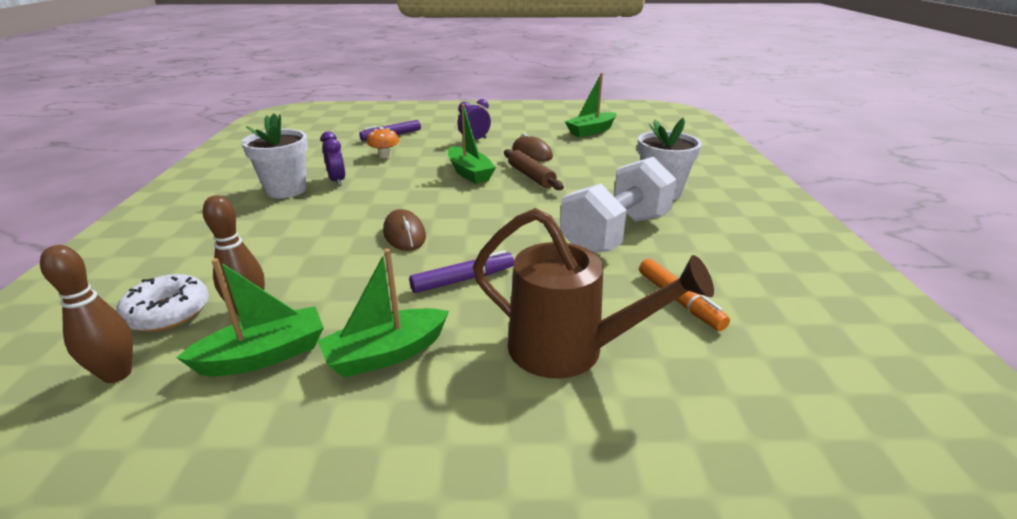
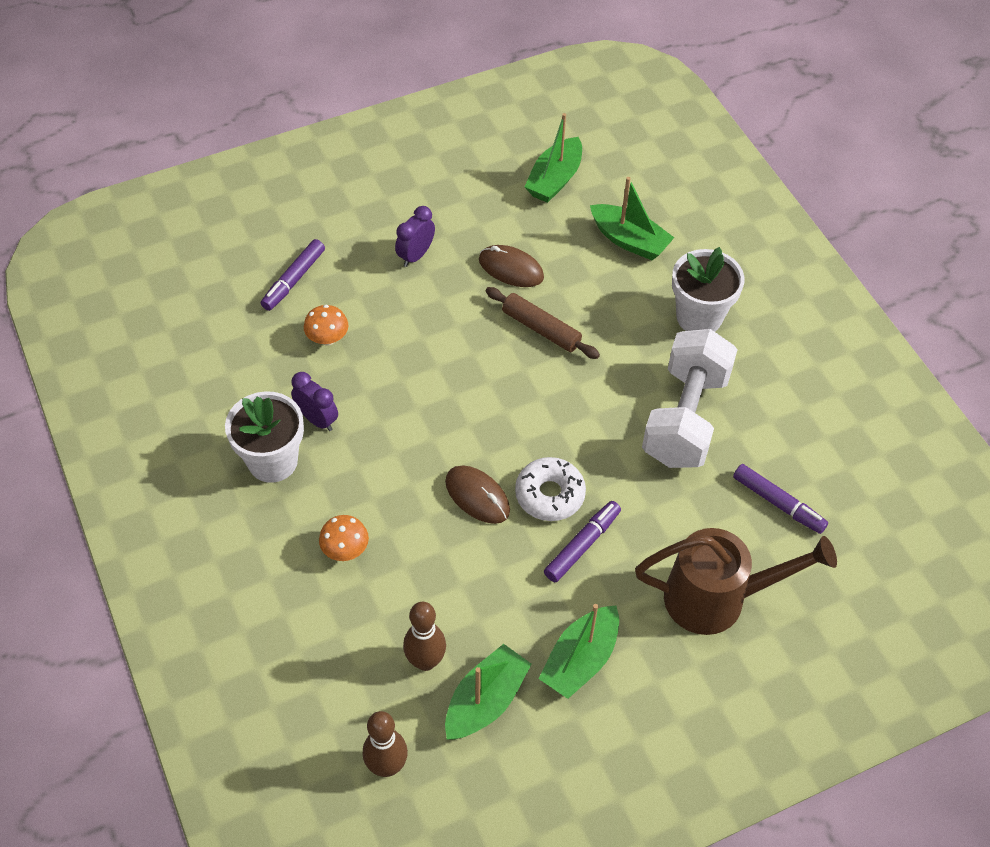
camera: 25 degrees left, 25 degrees up
white donut [116,274,209,332] -> white donut moved to [515,457,586,521]
green boat [448,104,496,184] -> green boat moved to [590,177,674,260]
orange marker [639,259,730,331] -> purple marker [733,464,828,534]
none -> orange mushroom [319,515,369,561]

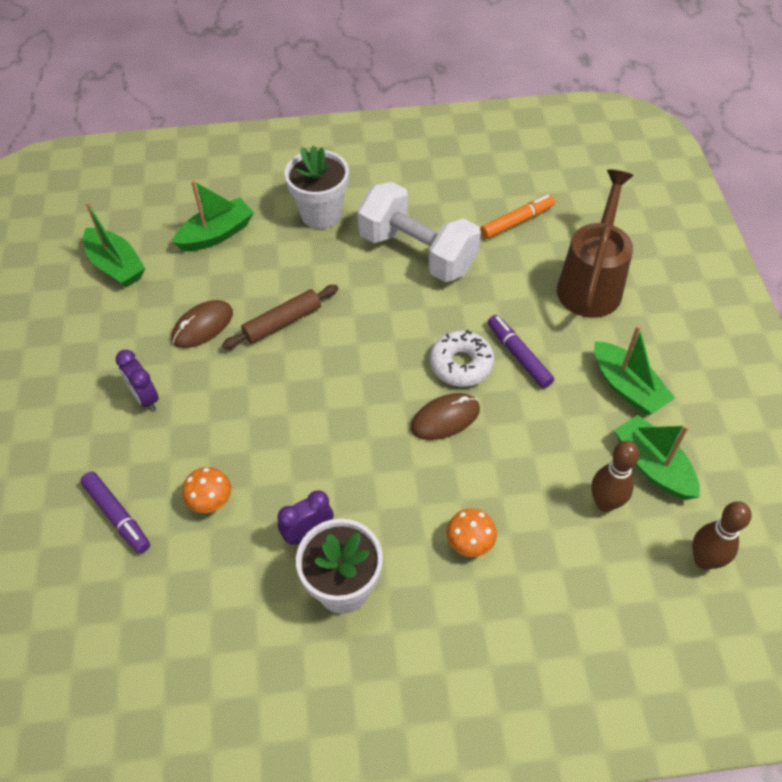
camera: 70 degrees left, 0 degrees up
purple marker [733,464,828,534] -> orange marker [480,195,555,239]

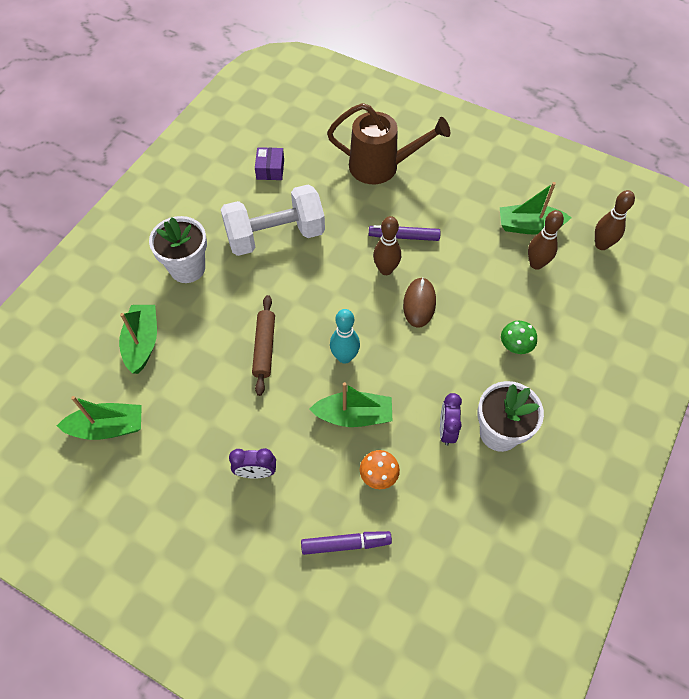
camera: 55 degrees left, 5 degrees up
brown mouse [172,300,233,348] -> none
white donut [430,330,495,387] -> brown bowling pin [373,216,401,275]
orange mushroom [446,508,497,557] -> green mushroom [501,321,537,354]
orange marker [480,195,555,239] -> none
brown watering can [557,170,634,318] -> brown watering can turned 135 degrees clockwise [327,103,450,184]
green boat [594,325,675,415] -> green boat moved to [310,382,392,427]
none -> purple box [255,147,284,180]
none -> turquoise bowling pin [330,309,360,364]

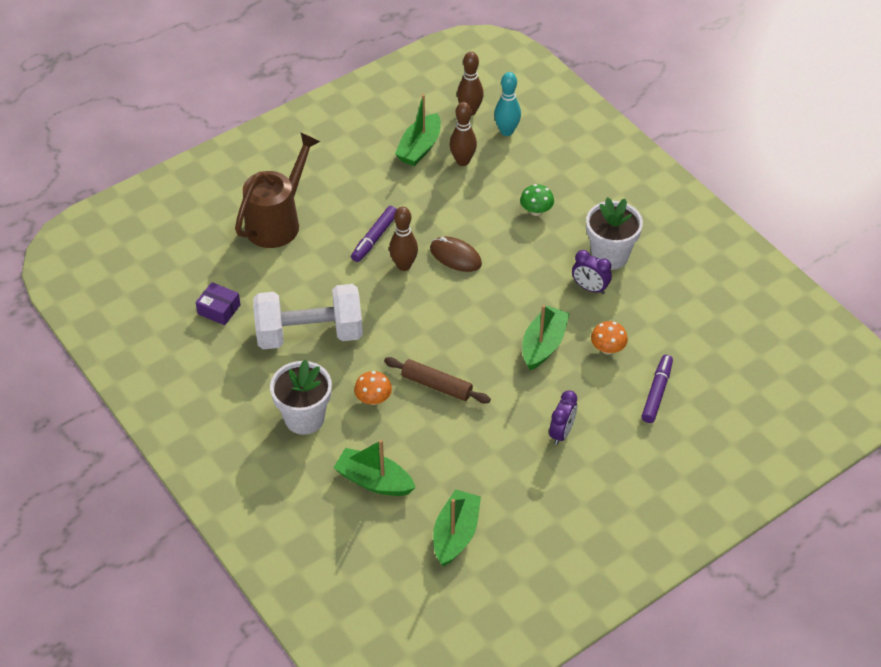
camera: 65 degrees left, 10 degrees down
white dumbbell [221,184,325,256] -> white dumbbell turned 75 degrees clockwise [253,284,363,350]
turquoise bowling pin [330,309,360,364] -> turquoise bowling pin moved to [494,72,521,136]
none -> orange mushroom [354,371,392,405]

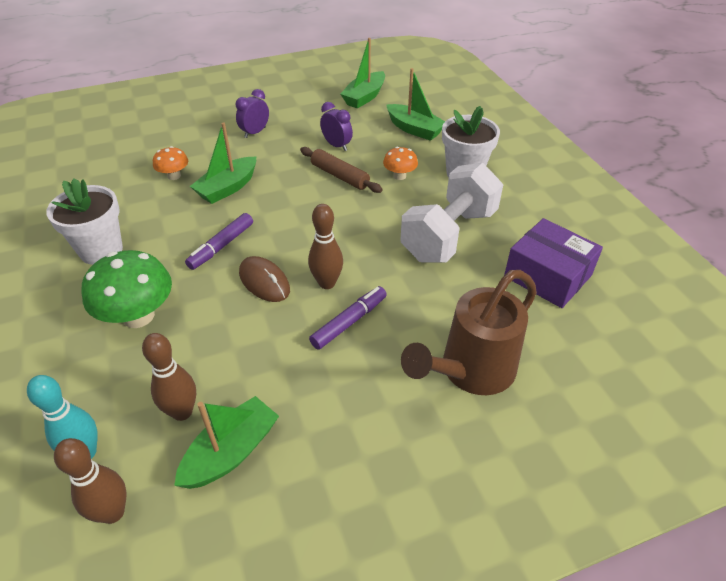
camera: 165 degrees left, 5 degrees down
purple box [196,282,241,325] -> purple box [504,218,603,308], size x1.78
white dumbbell [253,284,363,350] -> white dumbbell turned 60 degrees counterclockwise [400,163,503,262]
green mushroom [520,184,554,216] -> green mushroom [82,250,172,328], size x1.89
purple clock [572,250,612,294] -> purple clock moved to [320,102,353,151]
purple marker [641,355,673,423] -> purple marker moved to [185,213,253,270]

